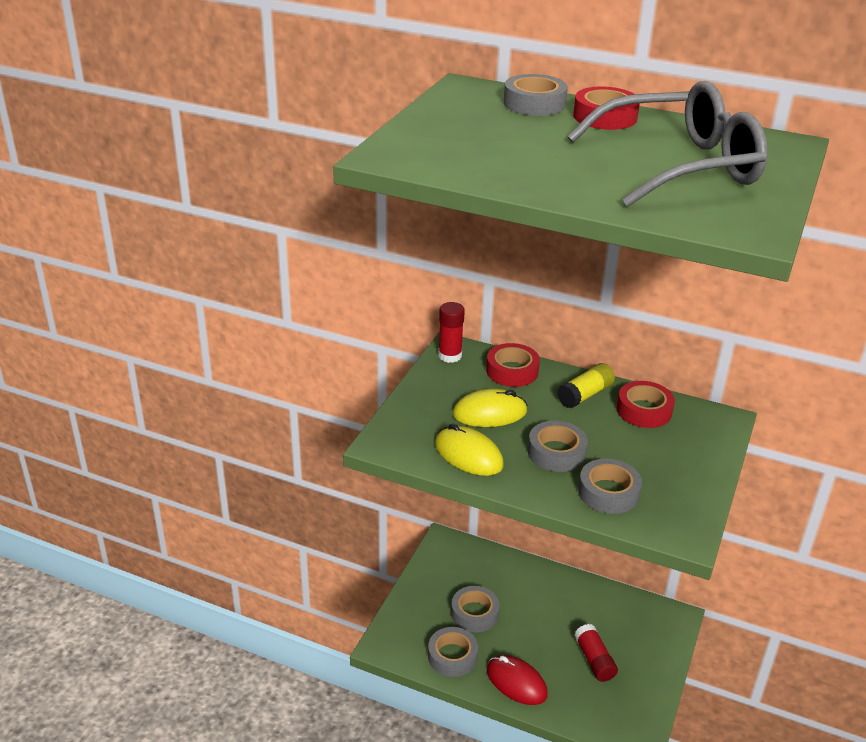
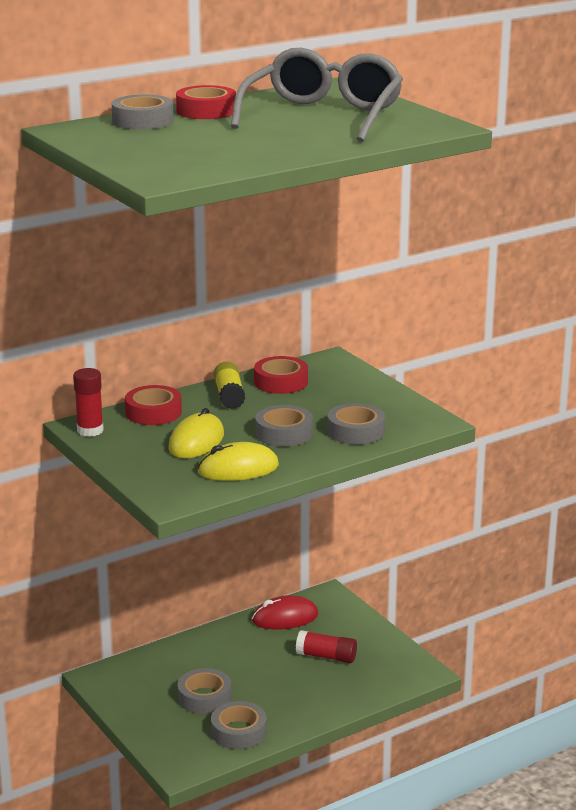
camera: 55 degrees left, 10 degrees down
red mouse [487,655,548,705] -> red mouse moved to [252,595,318,629]

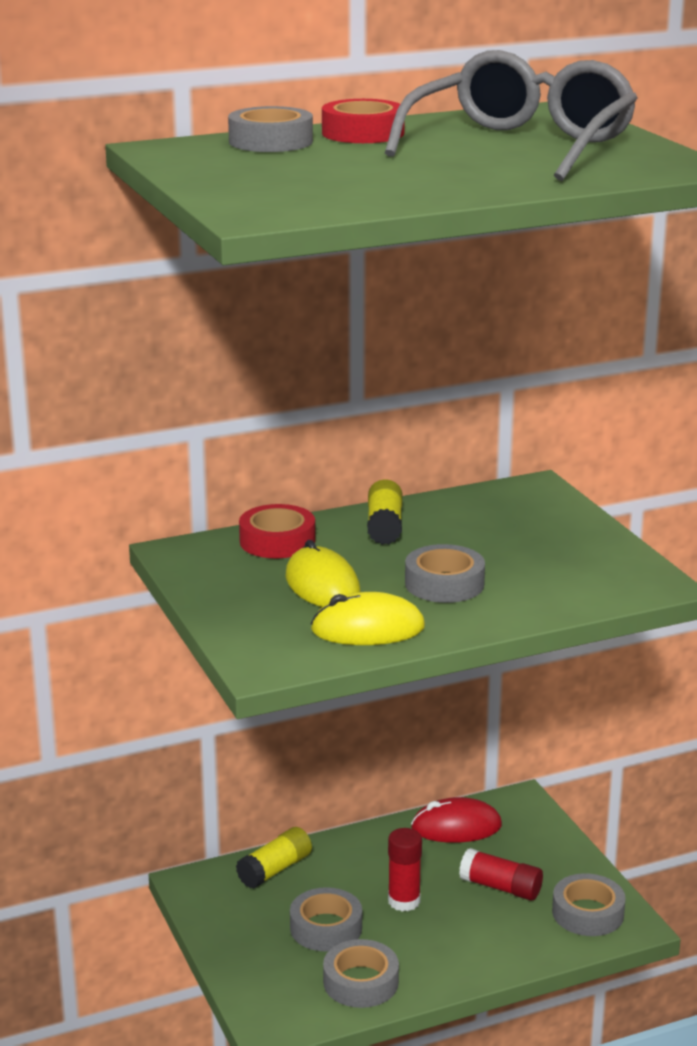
camera: 10 degrees right, 0 degrees up
red glue stick [73,368,104,437] -> red glue stick moved to [388,828,422,911]
yellow mouse [168,408,224,458] -> yellow mouse turned 60 degrees counterclockwise [286,540,361,607]
red tape [254,356,308,394] -> none
grey tape [327,403,385,445] -> grey tape moved to [552,873,626,936]
none -> yellow glue stick [236,827,312,888]

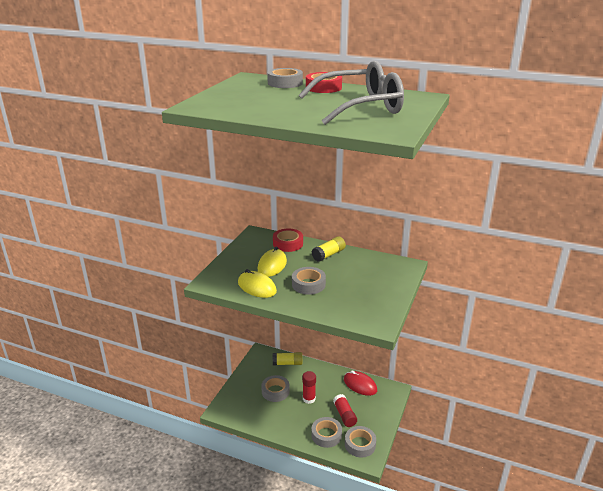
camera: 45 degrees right, 5 degrees up
grey tape [323,939,399,1008] -> grey tape moved to [311,417,342,448]

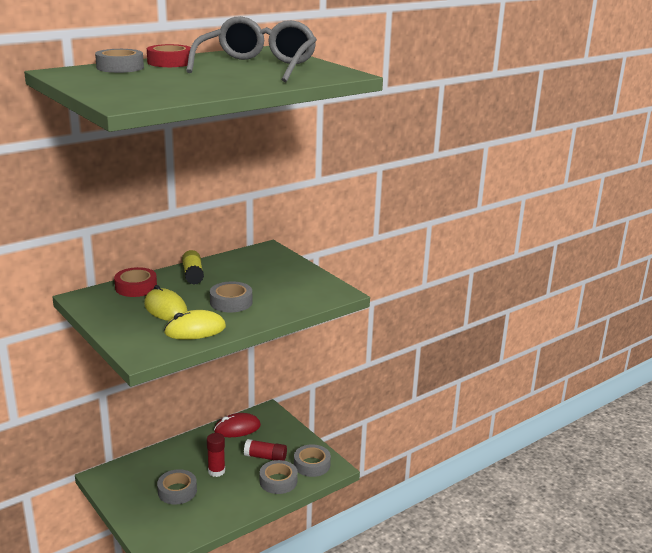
camera: 60 degrees left, 5 degrees down
yellow glue stick [273,352,302,365] -> none

